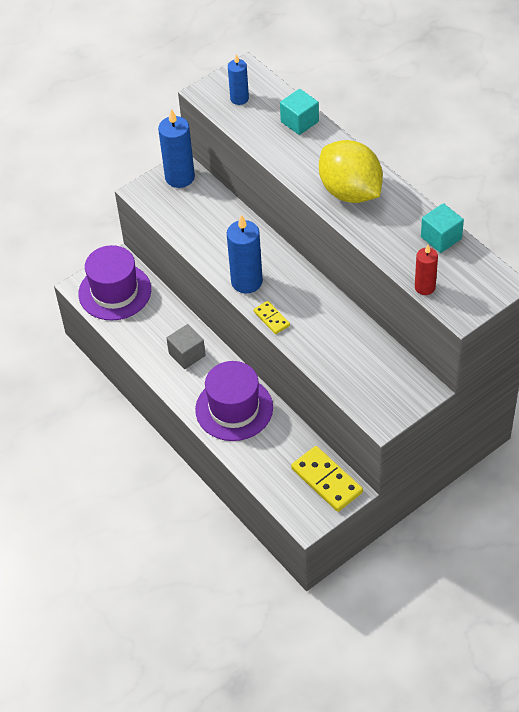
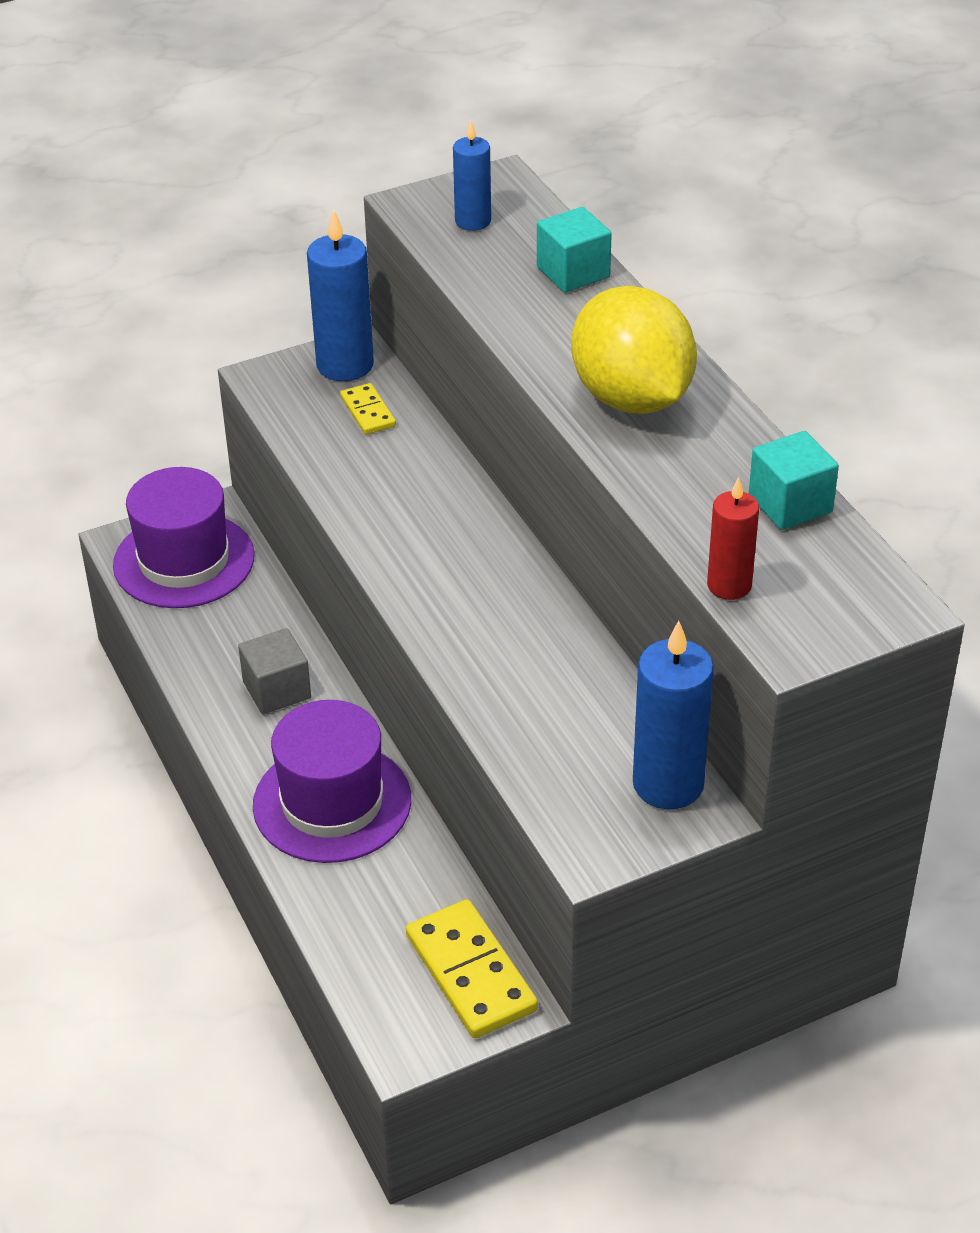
camera: 10 degrees right, 10 degrees down
blue candle [227,214,263,293] -> blue candle moved to [633,621,714,809]
yellow domino [254,301,290,334] -> yellow domino moved to [340,383,396,435]

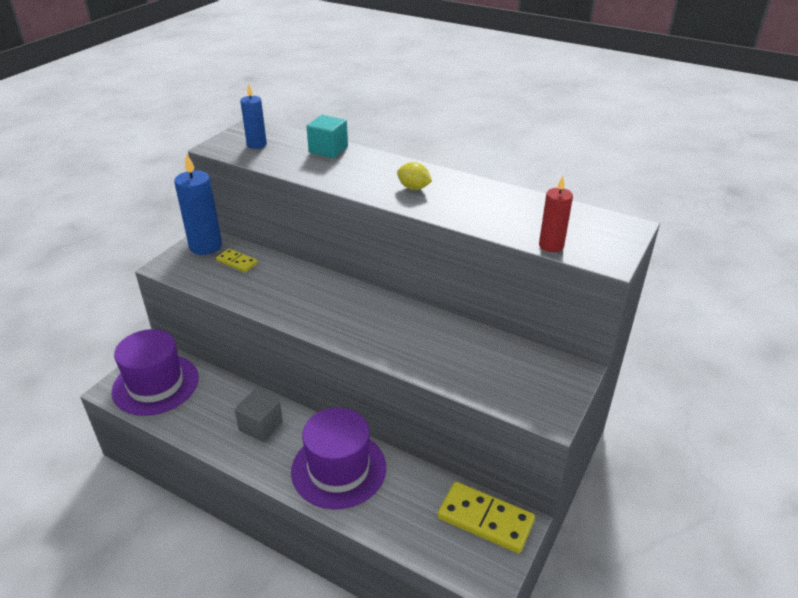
camera: 35 degrees left, 5 degrees down
yellow lemon [572,286,697,414] -> yellow lemon [397,162,432,190], size x0.42
blue candle [633,621,714,809] -> none
turquoise cube [749,431,839,530] -> none

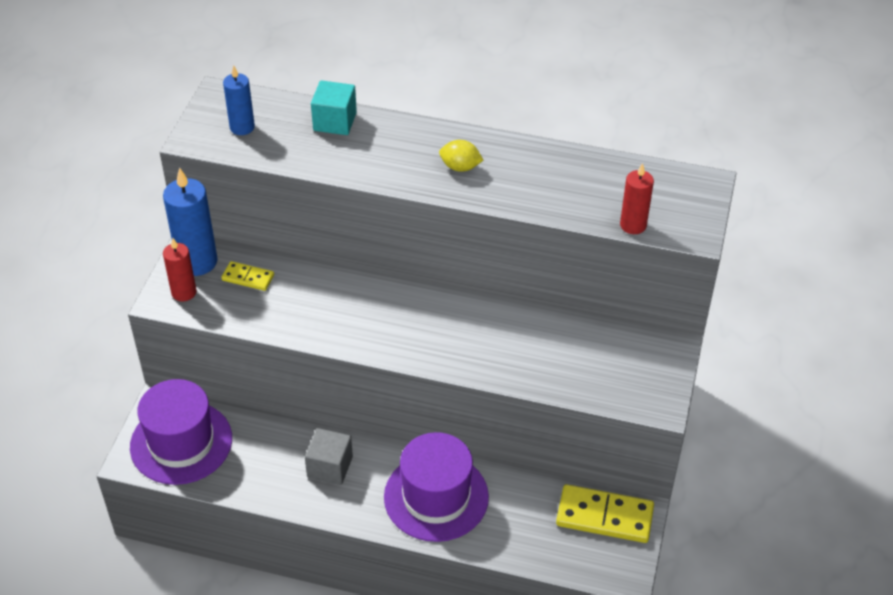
camera: 15 degrees left, 10 degrees up
none -> red candle [163,238,196,301]

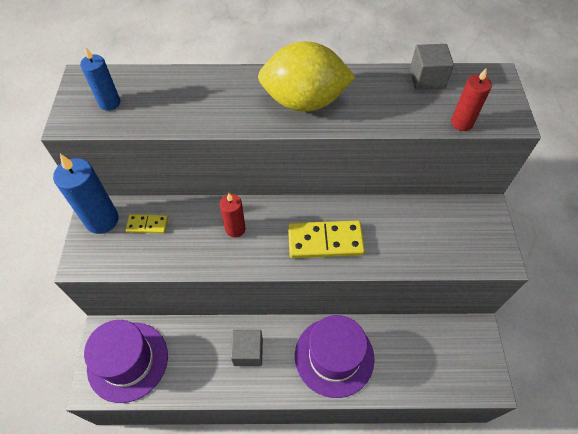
camera: 15 degrees left, 10 degrees up
red candle [163,238,196,301] -> red candle moved to [220,193,246,238]
turquoise cube [311,80,357,135] -> none
yellow lemon [439,140,483,172] -> yellow lemon [258,41,356,112], size x2.40
yellow domino [556,484,654,543] -> yellow domino moved to [288,221,365,258]
none -> grey cube [410,44,454,90]

